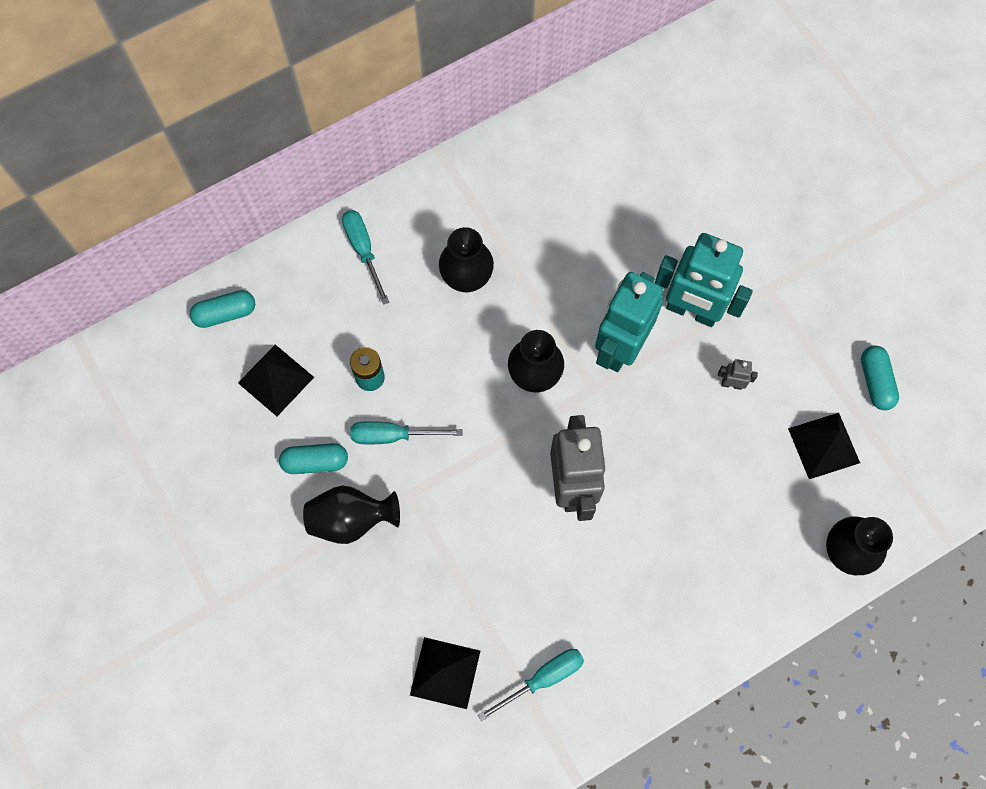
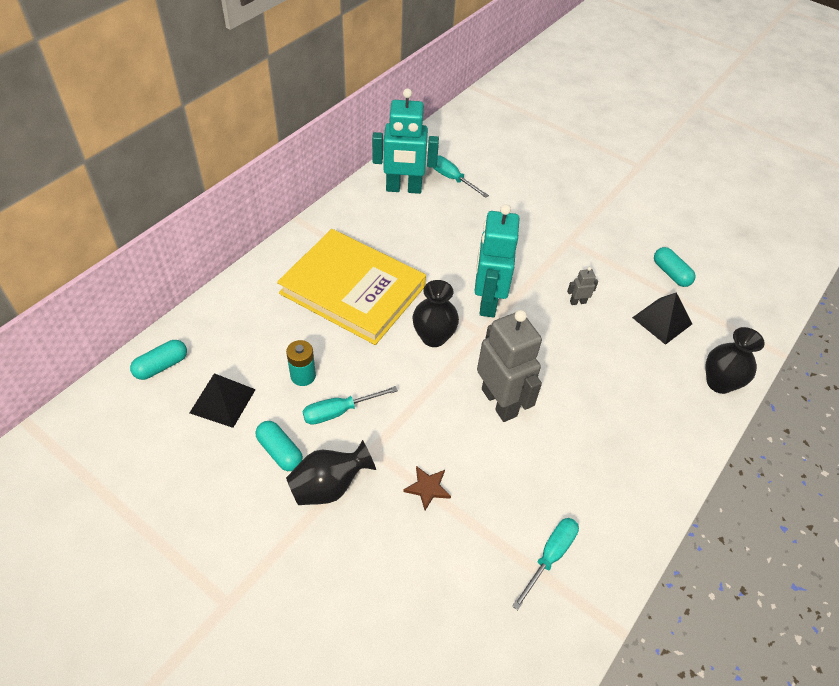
camera: 25 degrees left, 20 degrees down
turquoise capsule [279,443,348,474] -> turquoise capsule turned 75 degrees clockwise [256,421,303,471]
turquoise screwdriver [342,210,389,305] -> turquoise screwdriver moved to [433,156,489,198]
black pyramid [410,637,480,709] -> none
black vase [439,227,494,292] -> yellow book [277,229,426,345]
turquoise robot [655,233,753,327] -> turquoise robot moved to [372,88,439,194]
none -> brown star [403,466,451,510]

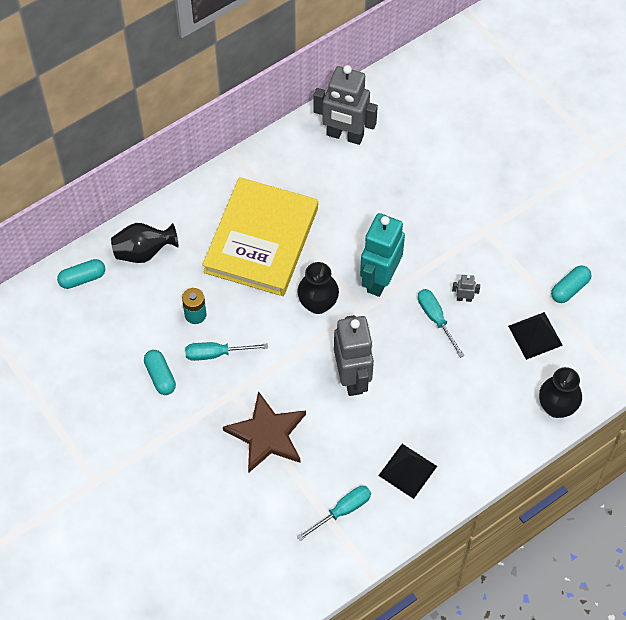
camera: 20 degrees right, 10 degrees up
black pyramid [190,373,256,428] -> black pyramid moved to [378,444,437,499]
yellow book [277,229,426,345] -> yellow book turned 60 degrees clockwise [202,177,318,296]
black vase [286,440,376,505] -> black vase moved to [111,223,178,263]
turquoise robot [372,88,439,194] -> grey robot [314,65,378,145]
brown star [403,466,451,510] -> brown star [223,391,306,473], size x2.19
turquoise screwdriver [433,156,489,198] -> turquoise screwdriver moved to [418,289,465,358]
turquoise capsule [654,247,696,287] -> turquoise capsule turned 60 degrees clockwise [551,265,591,303]

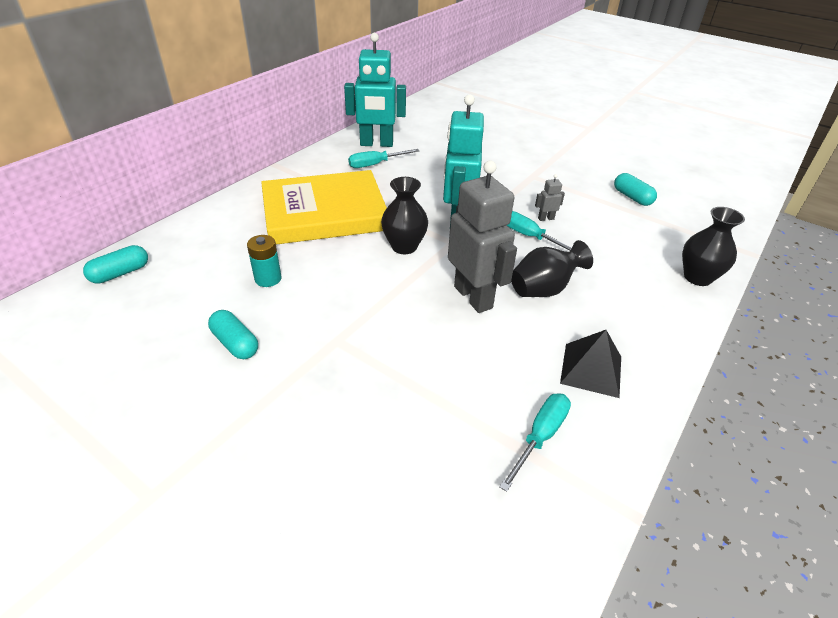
camera: 20 degrees left, 20 degrees down
black vase [111,223,178,263] -> black vase moved to [511,240,593,297]
turquoise screwdriver [185,342,268,361] -> turquoise screwdriver moved to [348,149,419,168]
yellow book [202,177,318,296] -> yellow book turned 75 degrees clockwise [261,170,387,245]
brown star [223,391,306,473] -> none
grey robot [314,65,378,145] -> turquoise robot [344,33,406,147]
black pyramid [508,312,563,360] -> none
turquoise capsule [551,265,591,303] -> turquoise capsule turned 60 degrees counterclockwise [614,173,657,206]

